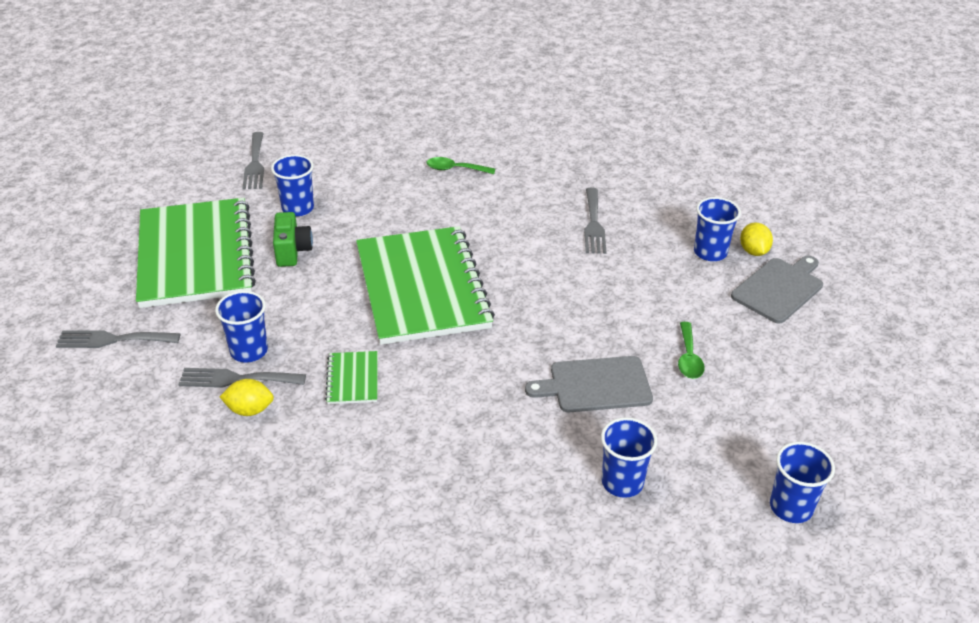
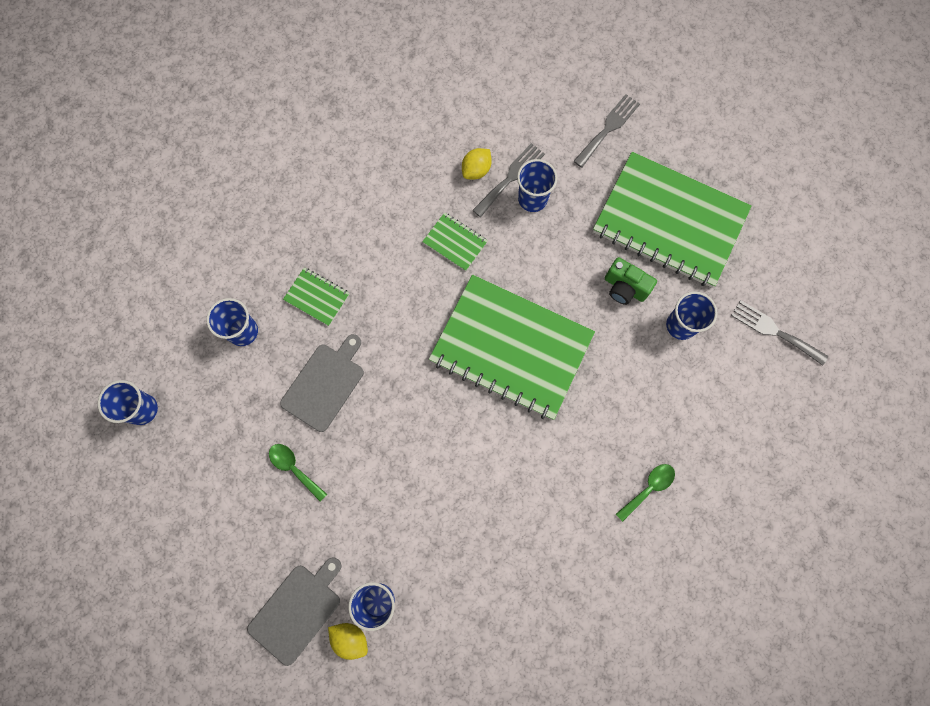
camera: 130 degrees right, 35 degrees up
grey fork [584,188,606,254] -> none
grey cutting board [731,256,823,324] -> grey cutting board turned 135 degrees counterclockwise [247,557,342,666]
none -> green notebook [283,267,350,326]

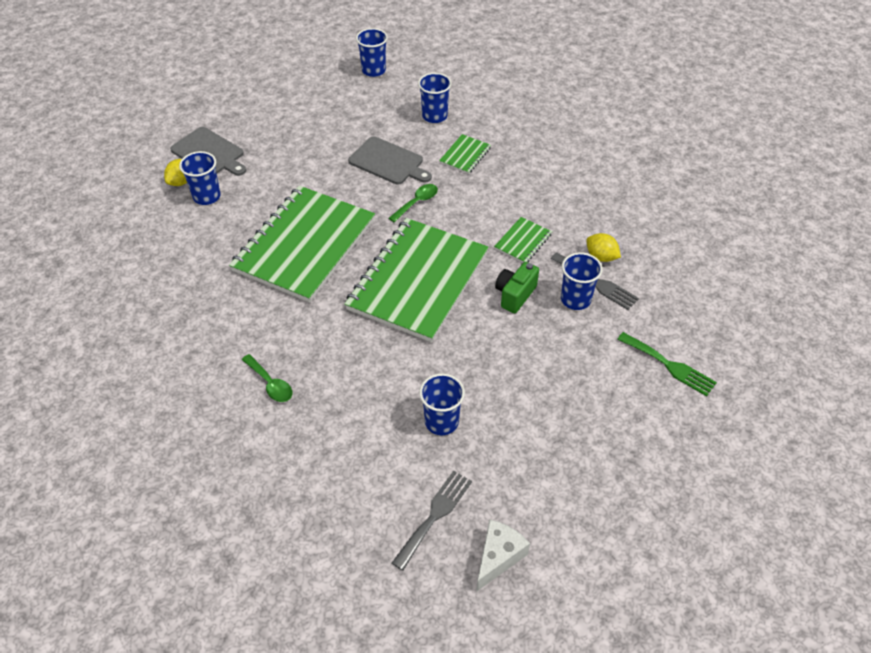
camera: 90 degrees right, 25 degrees down
green spoon [269,444,327,502] -> green spoon moved to [389,184,438,222]
grey fork [573,94,640,168] -> green fork [617,332,717,396]
green notebook [593,152,752,288] -> green notebook moved to [229,186,375,302]
green camera [605,257,657,305] -> green camera moved to [495,262,539,313]
none -> white cheese [476,519,530,592]

